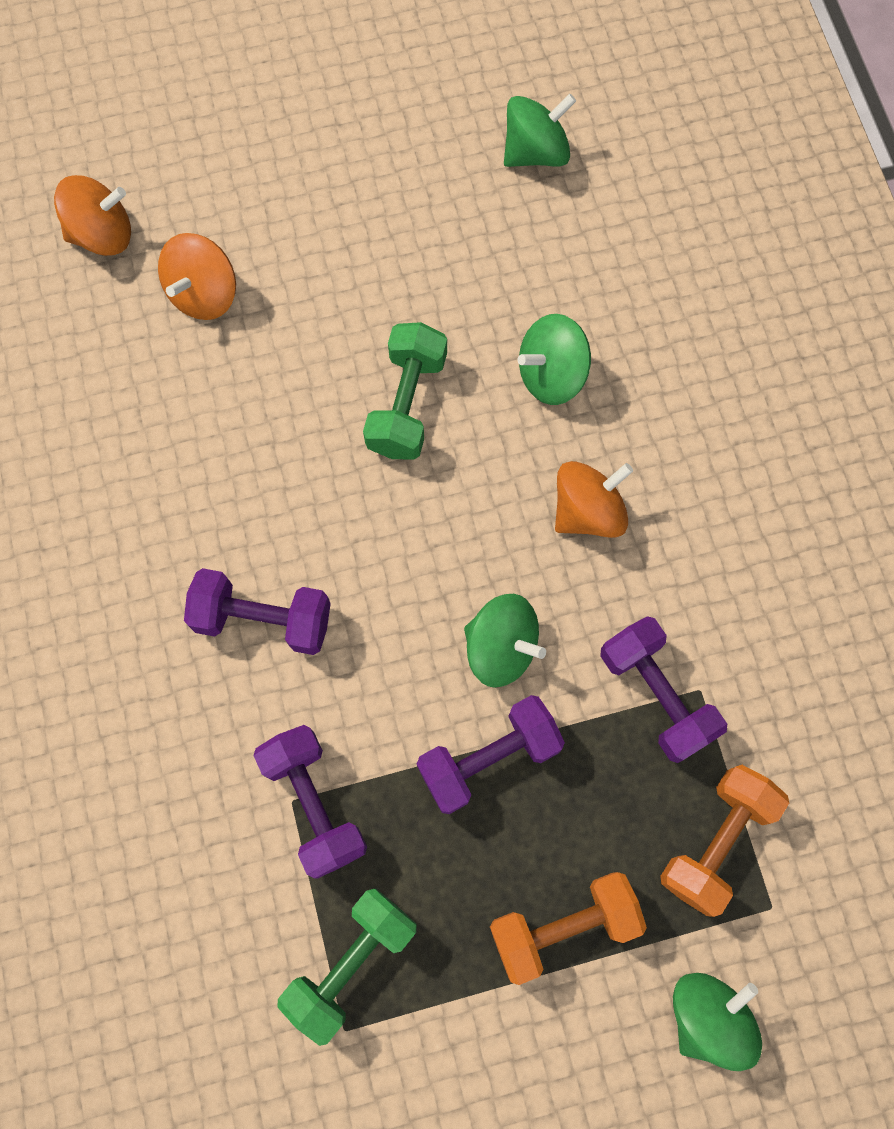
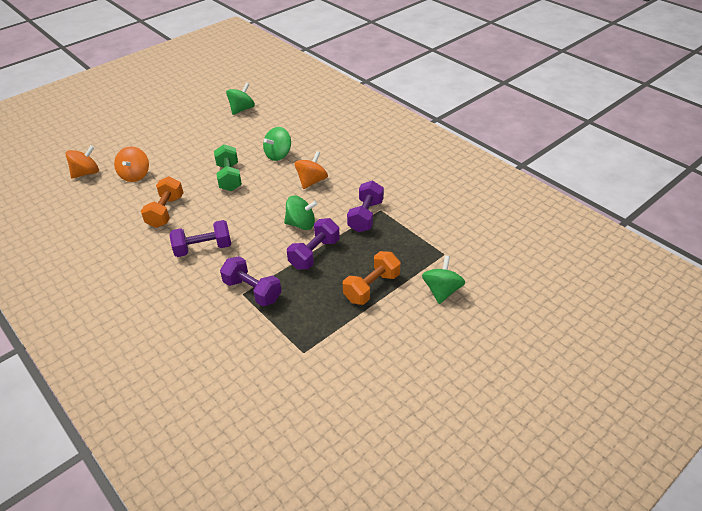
camera: 25 degrees left, 30 degrees down
green dumbbell [277,889,417,1046] -> none
purple dumbbell [600,616,727,763] -> purple dumbbell turned 75 degrees clockwise [347,181,384,232]
orange dumbbell [660,765,789,917] -> orange dumbbell moved to [141,176,183,228]

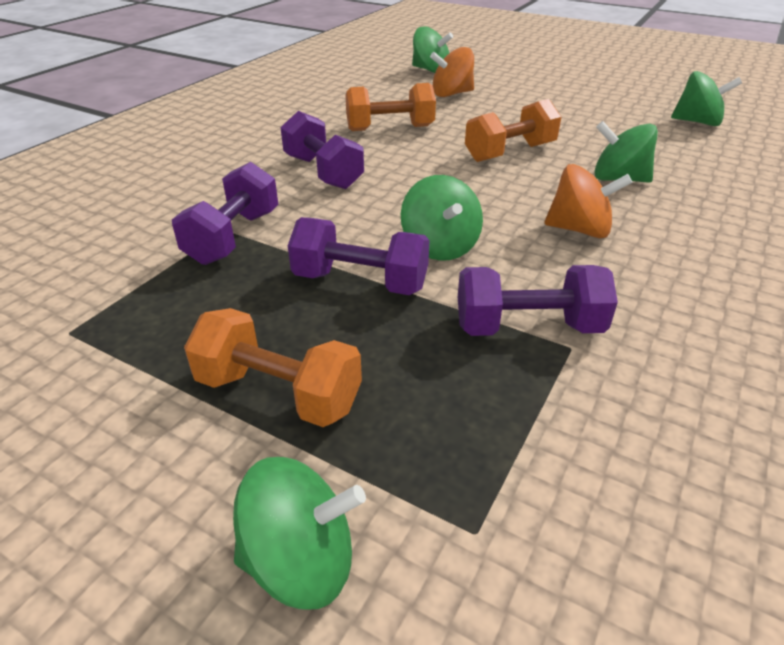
camera: 70 degrees right, 5 degrees down
orange spinning top [66,145,99,178] -> green spinning top [412,26,453,73]
green dumbbell [214,144,242,191] -> orange dumbbell [465,99,562,162]

